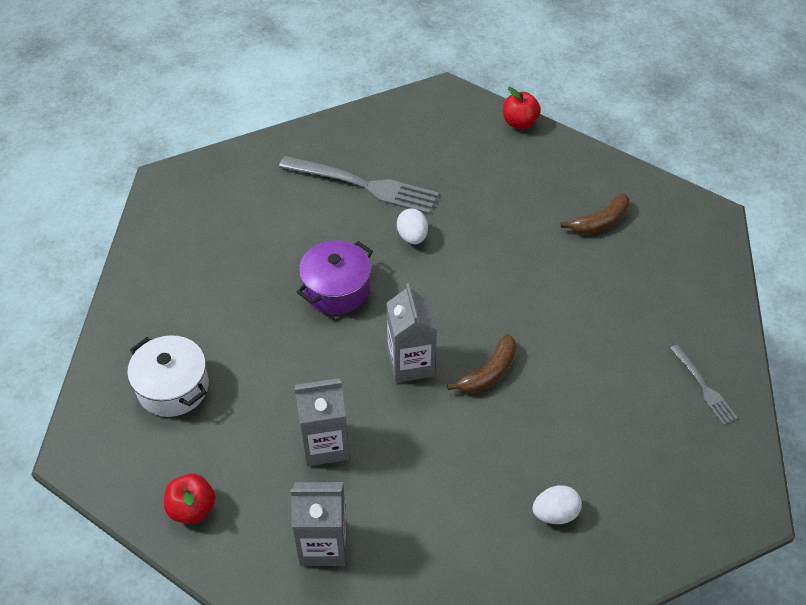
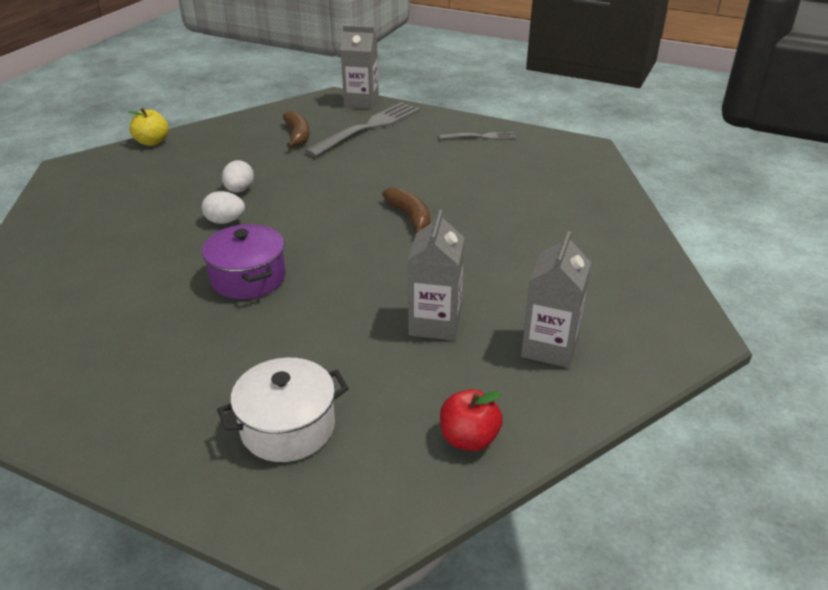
camera: 70 degrees left, 15 degrees down
grey fork [279,156,439,214] -> grey fork moved to [305,102,420,157]
grey carton [387,283,437,383] -> grey carton moved to [341,26,379,109]
red apple [503,87,541,129] -> yellow apple [128,108,169,146]
white egg [532,485,582,524] -> white egg moved to [222,160,254,193]

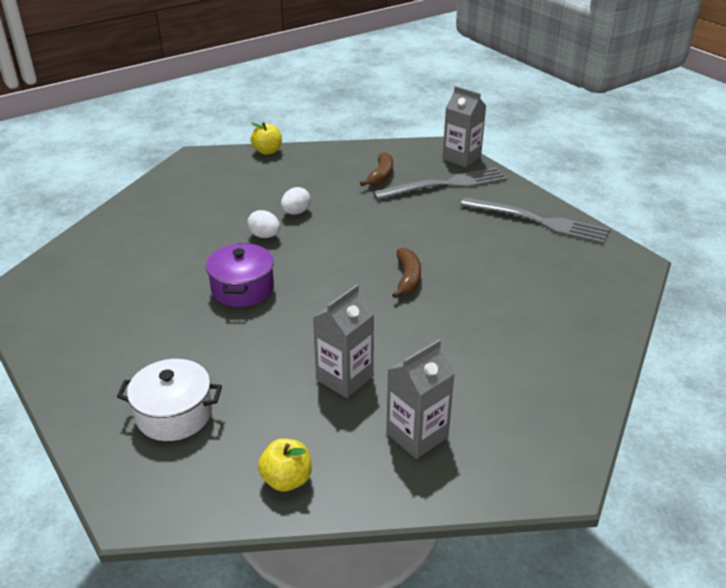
camera: 30 degrees right, 0 degrees up
grey fork [439,132,516,140] -> grey fork [460,197,609,244], size x1.95
red apple [440,389,503,451] -> yellow apple [258,438,312,492]

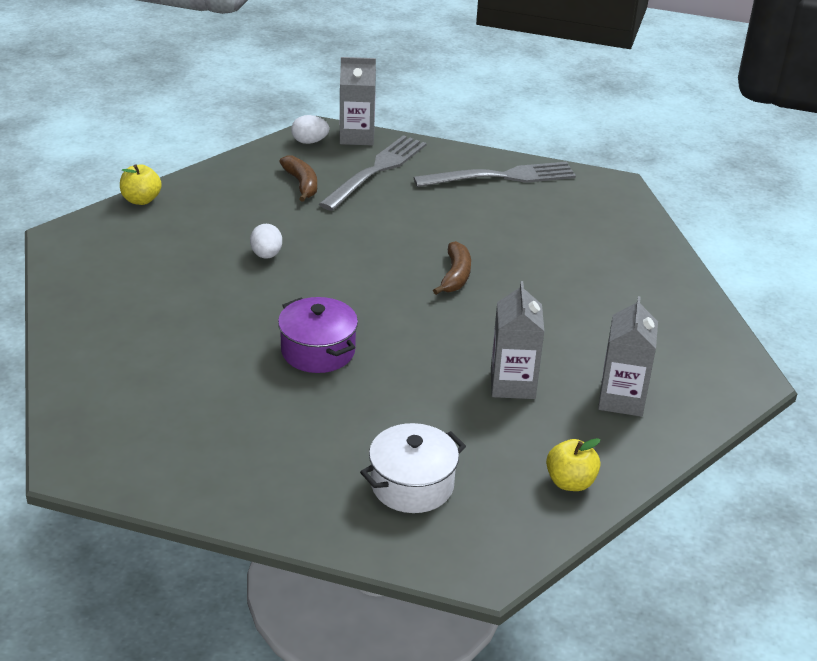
camera: 40 degrees left, 0 degrees up
white egg [247,210,280,238] -> white egg moved to [291,115,329,144]
brown banana [392,248,421,299] -> brown banana turned 45 degrees clockwise [433,241,471,295]

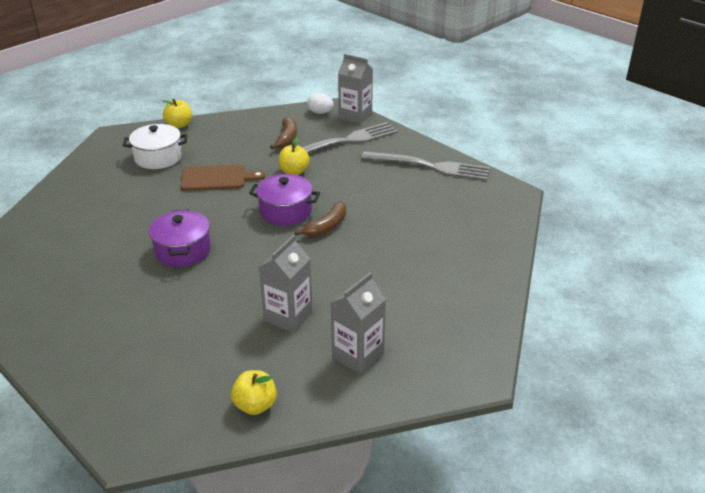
camera: 30 degrees right, 0 degrees up
white egg [250,224,282,259] -> brown cutting board [180,165,265,191]
white pot [360,423,466,513] -> white pot moved to [123,124,188,169]
none -> purple pot [249,174,320,226]
none -> yellow apple [278,137,310,175]

